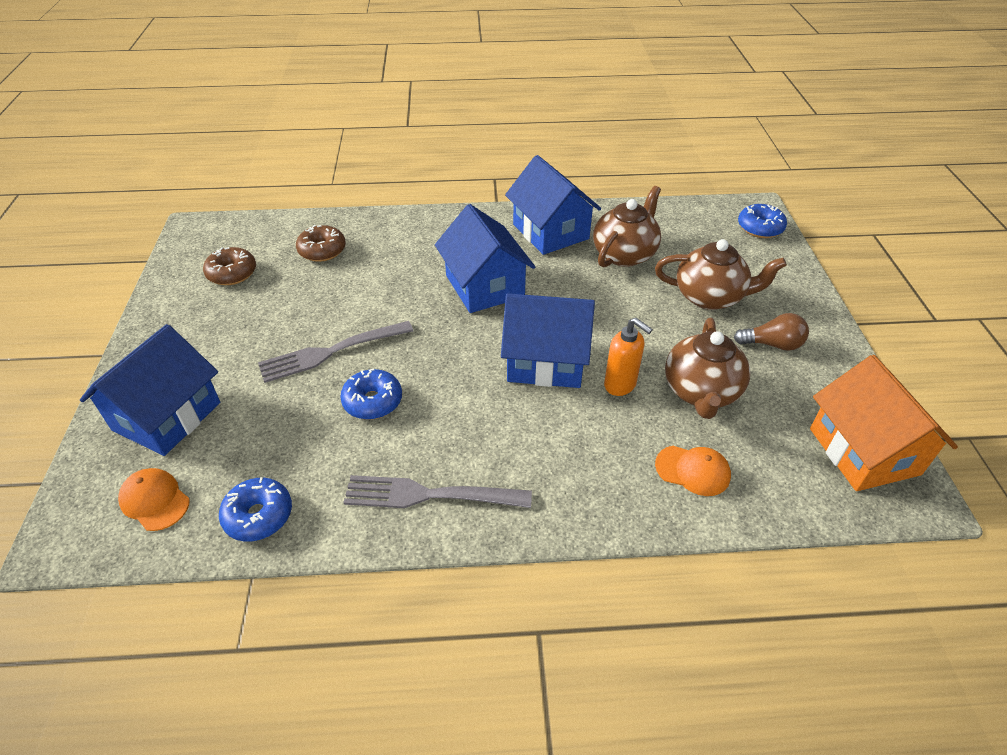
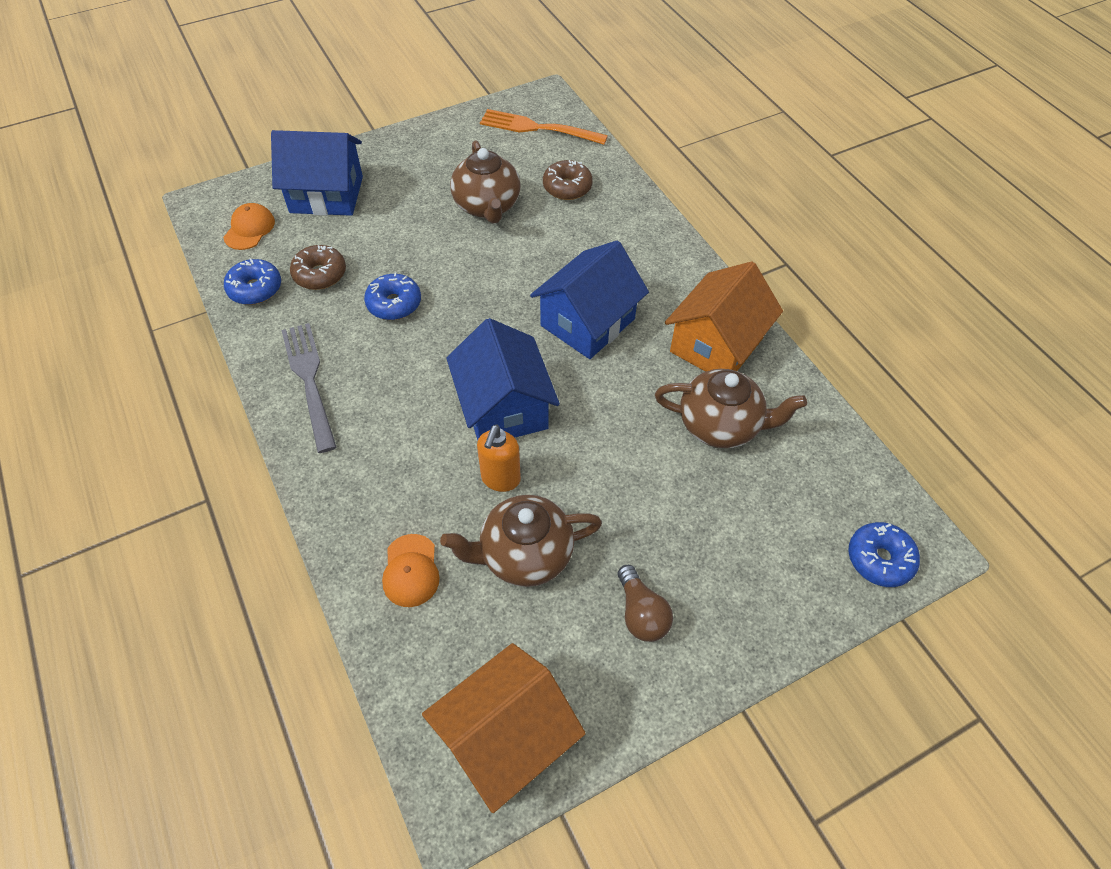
camera: 65 degrees right, 10 degrees up
brown donut [203,247,256,285] -> brown donut moved to [290,245,346,290]
grey fork [258,321,413,383] -> none
blue house [505,155,601,255] -> orange house [665,261,783,372]
brown teapot [655,239,787,310] -> brown teapot moved to [450,141,521,224]
none -> orange fork [480,109,608,145]

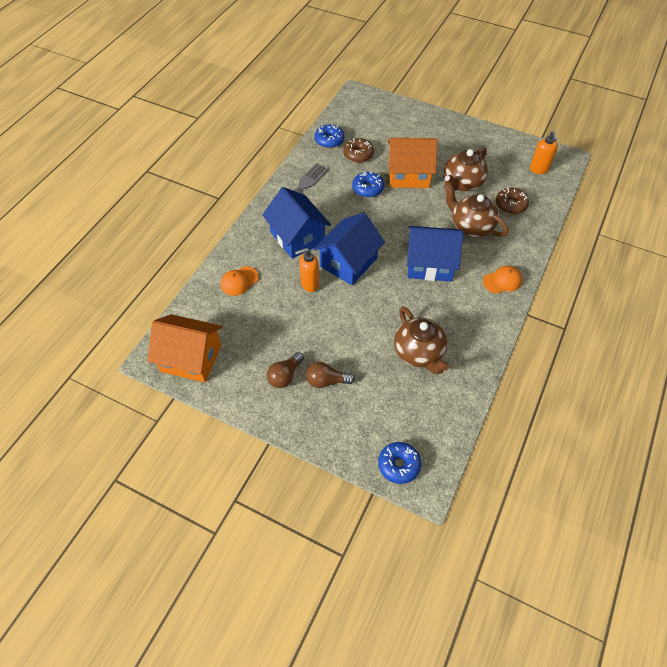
camera: 55 degrees right, 0 degrees up
orange cap [223,203,275,250] -> orange cap moved to [483,266,522,294]
blue house [271,130,363,216] -> blue house moved to [262,187,331,259]
brown teapot [440,495,602,587] -> brown teapot moved to [444,183,509,237]
orange fork [480,109,608,145] -> orange soap dispenser [530,131,558,174]
orange house [665,261,783,372] -> orange house moved to [388,138,437,188]
none -> brown light bulb [306,362,355,388]

